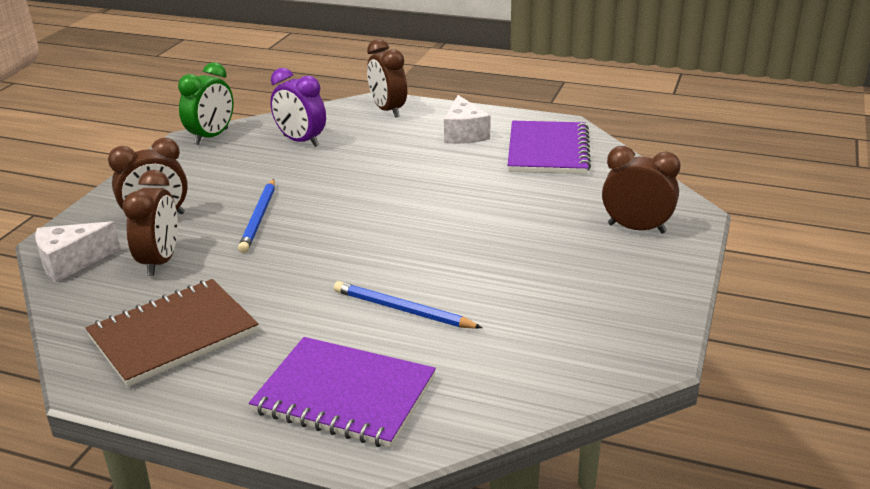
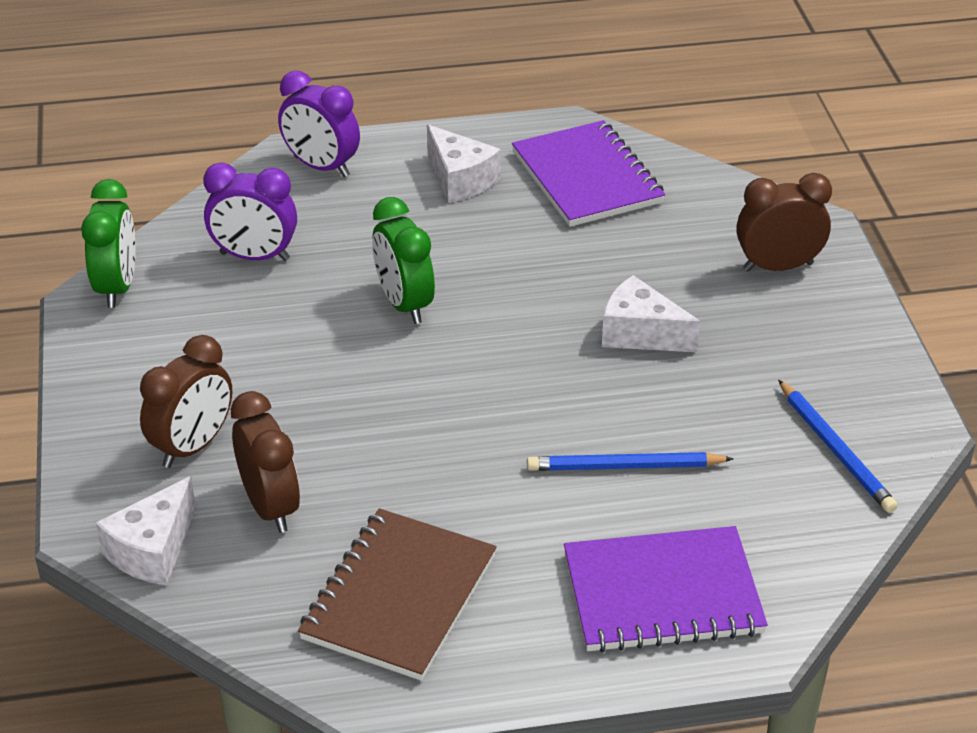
camera: 30 degrees left, 10 degrees up
blue pencil [238,179,275,253] -> blue pencil moved to [778,380,898,513]
brown clock [367,39,407,118] -> purple clock [278,71,360,177]
none -> green clock [372,197,435,324]
none -> white cheese [602,275,700,352]

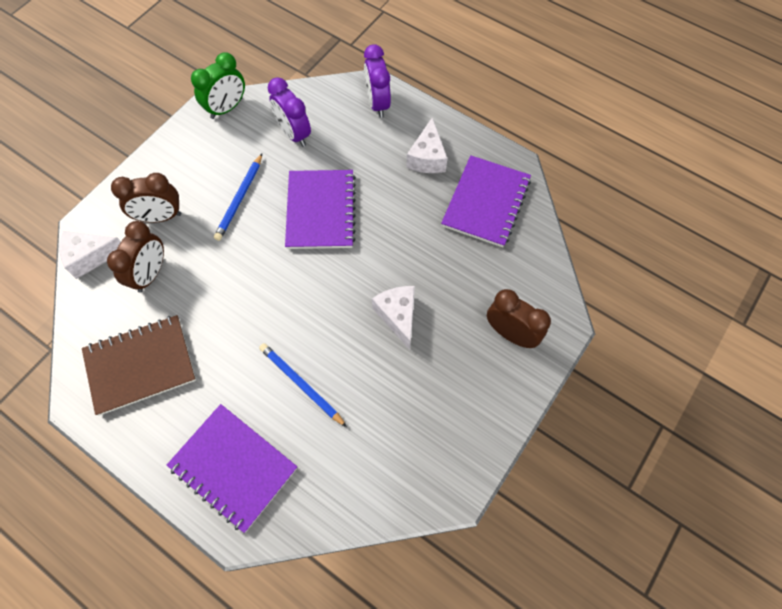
camera: 45 degrees right, 25 degrees up
green clock [372,197,435,324] -> purple notebook [285,170,356,249]
blue pencil [778,380,898,513] -> blue pencil moved to [214,154,262,241]

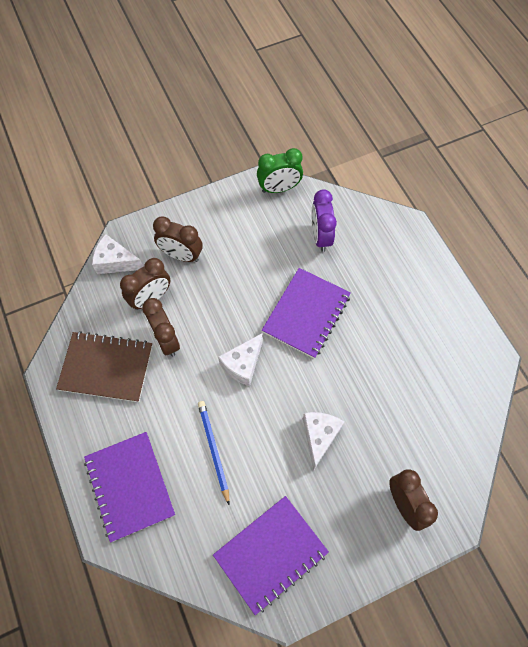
camera: 30 degrees right, 0 degrees up
blue pencil [214,154,262,241] -> none
purple clock [364,44,391,118] -> none
white cheese [406,117,448,173] -> white cheese moved to [218,333,263,386]
purple notebook [441,155,531,247] -> purple notebook moved to [213,496,329,615]
none -> brown clock [142,298,180,356]

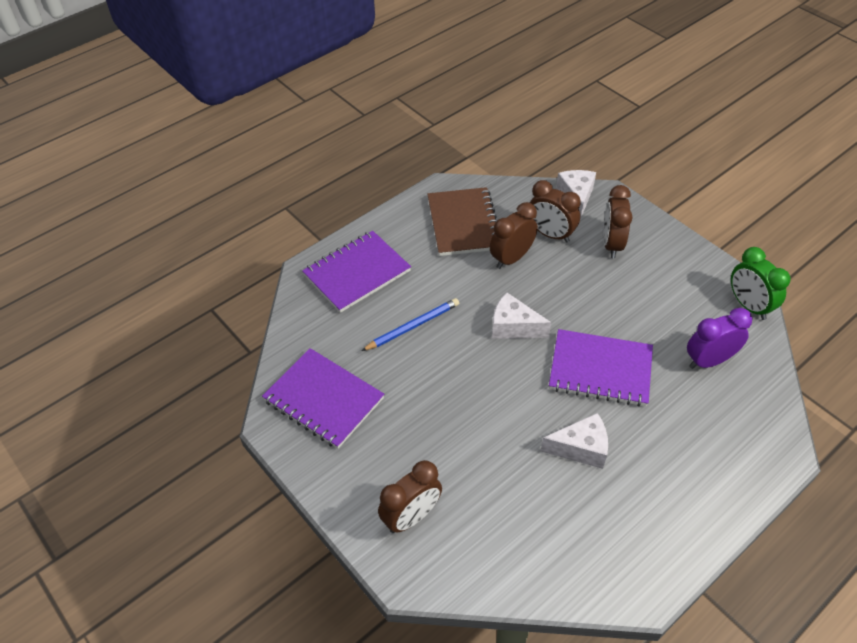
camera: 75 degrees right, 15 degrees down
white cheese [303,412,344,471] -> white cheese moved to [541,413,608,469]

